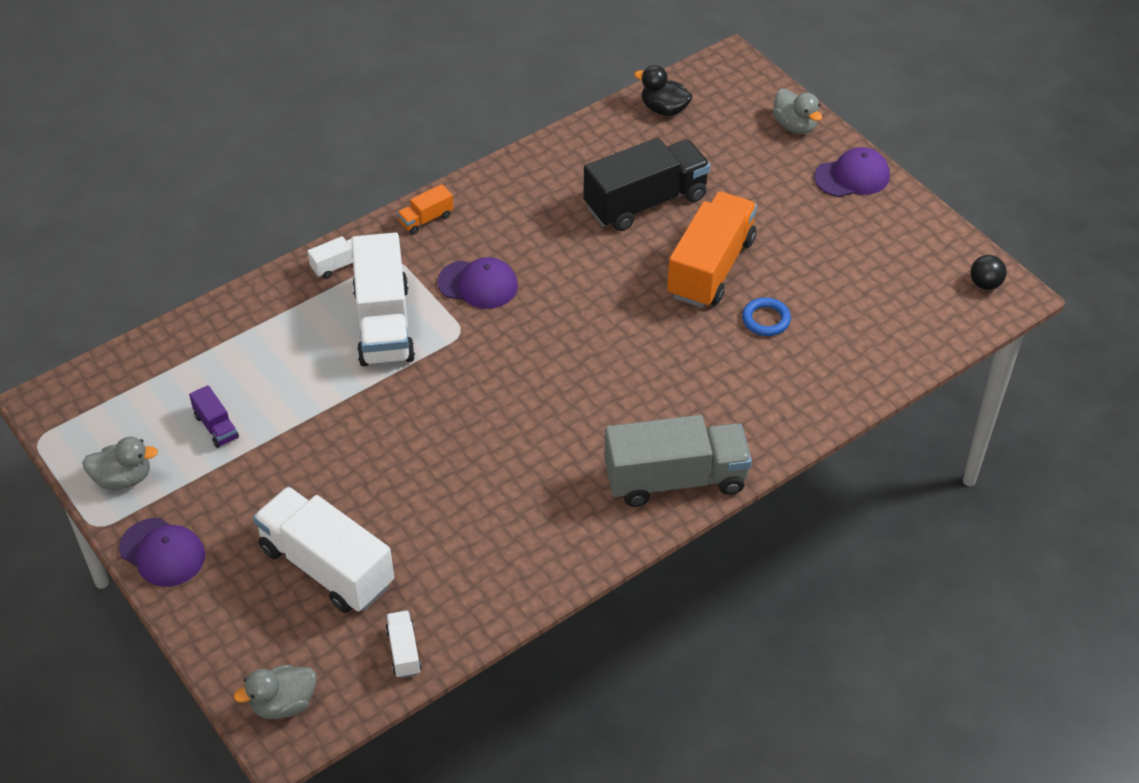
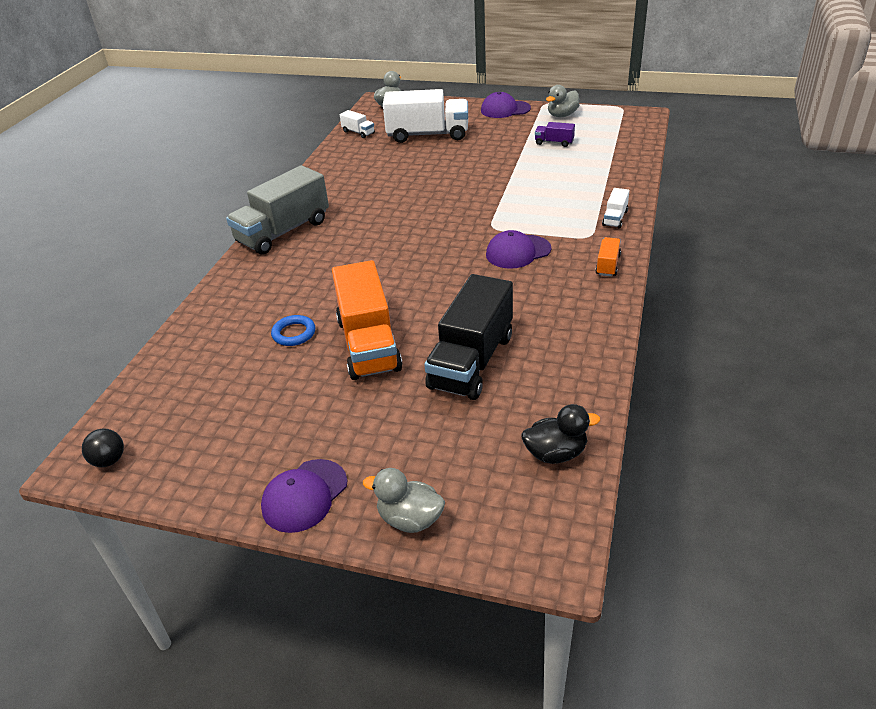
camera: 145 degrees right, 10 degrees down
white truck [351,232,415,366] -> none

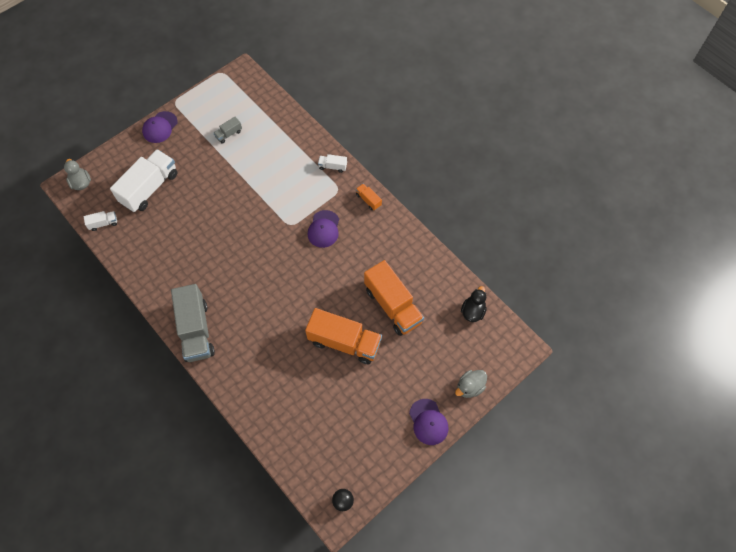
camera: 60 degrees left, 25 degrees up
blue ring [271,315,315,346] -> none
black truck [424,274,513,400] -> orange truck [364,260,424,336]
purple truck [535,122,575,147] -> grey truck [214,117,242,143]
grey duck [546,85,580,117] -> none
white truck [602,188,629,228] -> white truck turned 135 degrees clockwise [318,154,347,173]

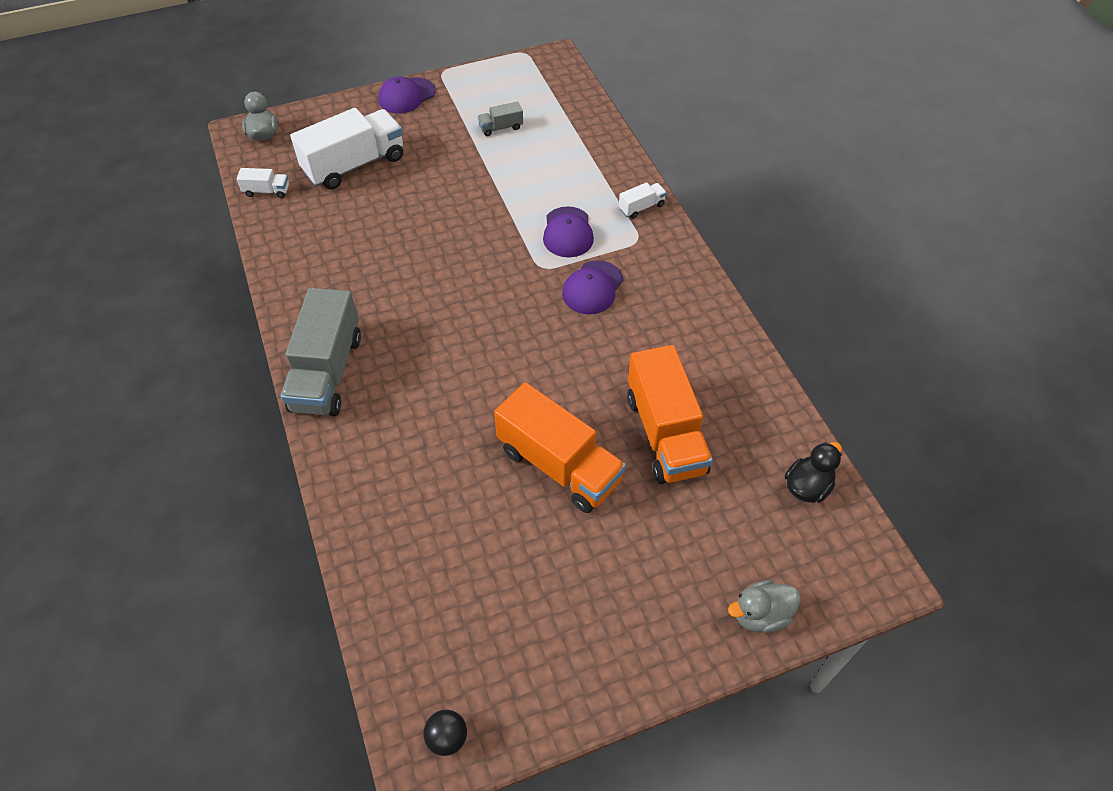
camera: 20 degrees right, 10 degrees down
white truck [318,154,347,173] -> white truck turned 120 degrees clockwise [619,182,667,219]
orange truck [356,184,382,210] -> none
purple cap [409,399,448,445] -> purple cap moved to [543,206,594,257]

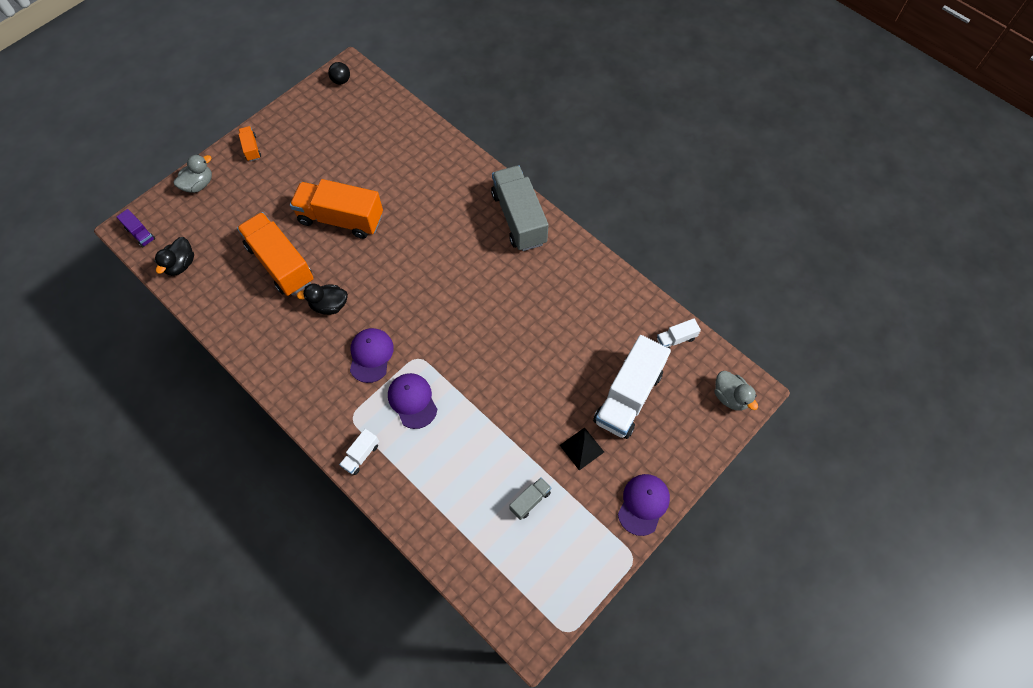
camera: 155 degrees right, 10 degrees up
none -> purple truck [117,209,155,247]
none -> orange truck [239,126,261,161]
none -> black duck [297,284,348,315]
none -> black pyramid [560,427,604,470]

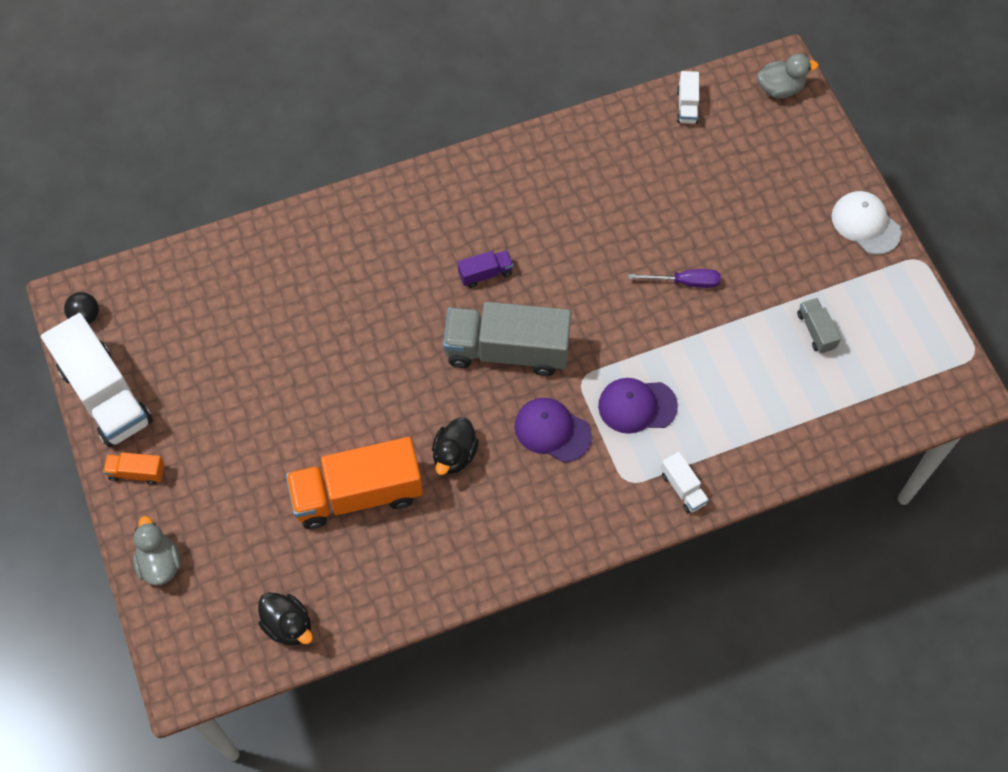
camera: 65 degrees left, 0 degrees up
purple truck [117,209,155,247] -> purple truck moved to [458,250,513,288]
orange truck [290,179,383,239] -> none
grey truck [491,165,548,251] -> grey truck moved to [443,302,571,376]
black pyramid [560,427,604,470] -> none
white truck [593,335,671,439] -> white truck moved to [41,313,153,447]
purple cap [618,474,670,536] -> white cap [832,191,901,255]
none -> purple screwdriver [628,269,721,288]

